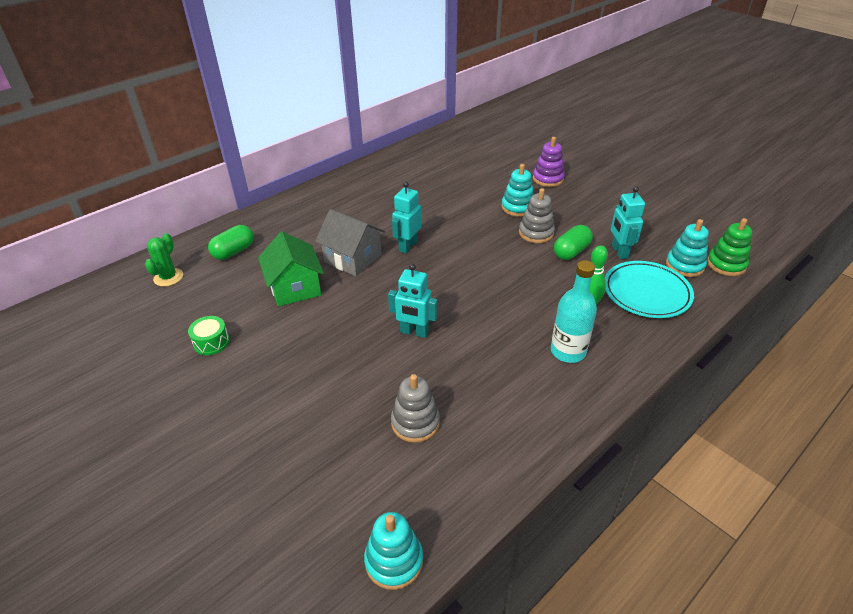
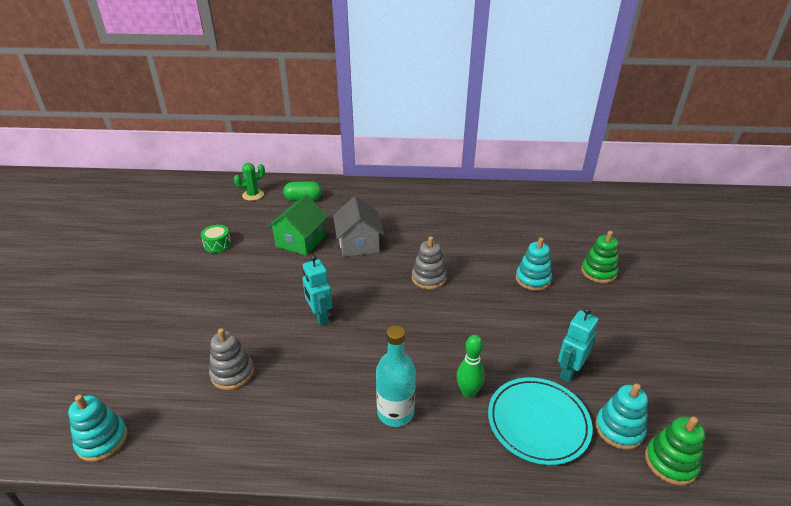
camera: 45 degrees right, 5 degrees down
turquoise robot [392,182,422,253] -> none
grey stacking toy [519,188,555,243] -> grey stacking toy moved to [412,236,447,290]
purple stacking toy [533,137,565,187] -> green stacking toy [581,231,619,283]
green capsule [554,225,593,260] -> none

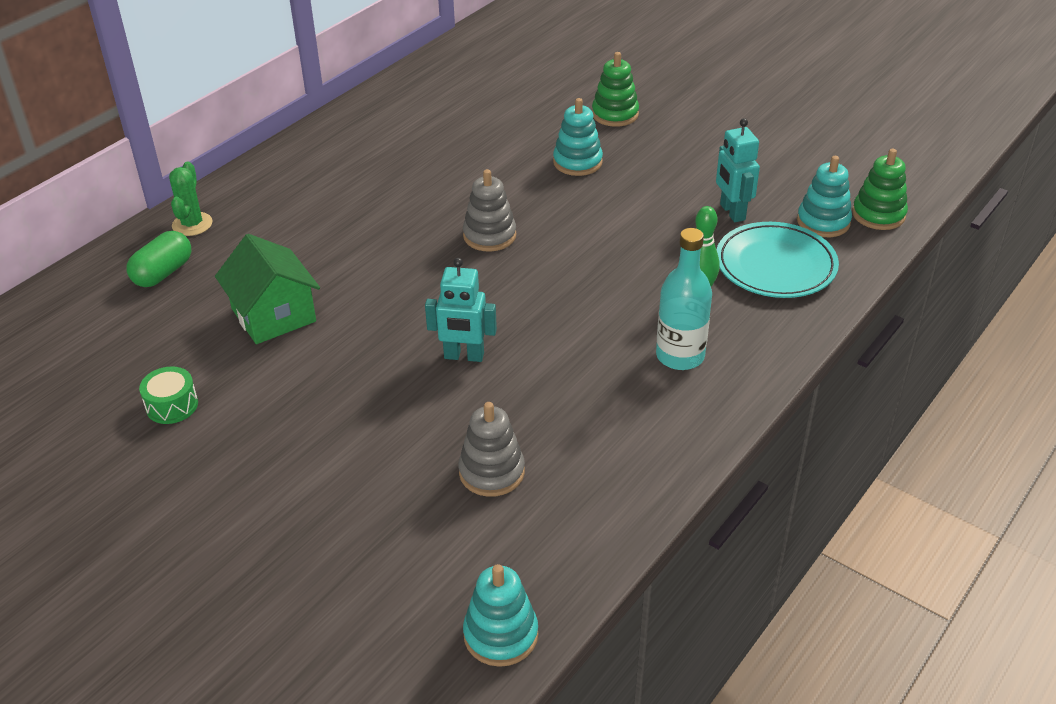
camera: 55 degrees left, 5 degrees up
green cactus [234,163,265,201] -> green cactus moved to [169,162,213,236]
grey house [333,196,384,257] -> none

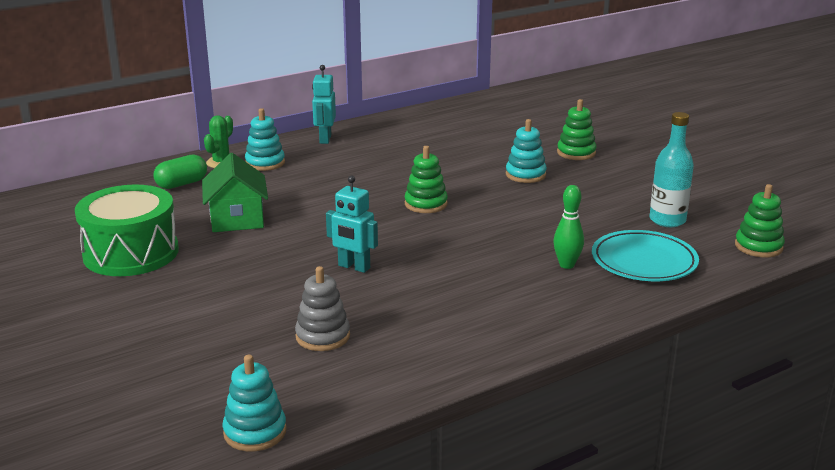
camera: 20 degrees right, 15 degrees down
green drum [139,366,198,424] -> green drum [75,185,179,276], size x2.39
grey stacking toy [463,169,516,252] -> green stacking toy [405,146,448,213]
turquoise bottle [656,228,712,370] -> turquoise bottle moved to [650,112,694,227]
turquoise robot [716,118,760,222] -> turquoise robot moved to [312,65,336,144]
turquoise stacking toy [797,156,852,237] -> turquoise stacking toy moved to [245,108,285,171]

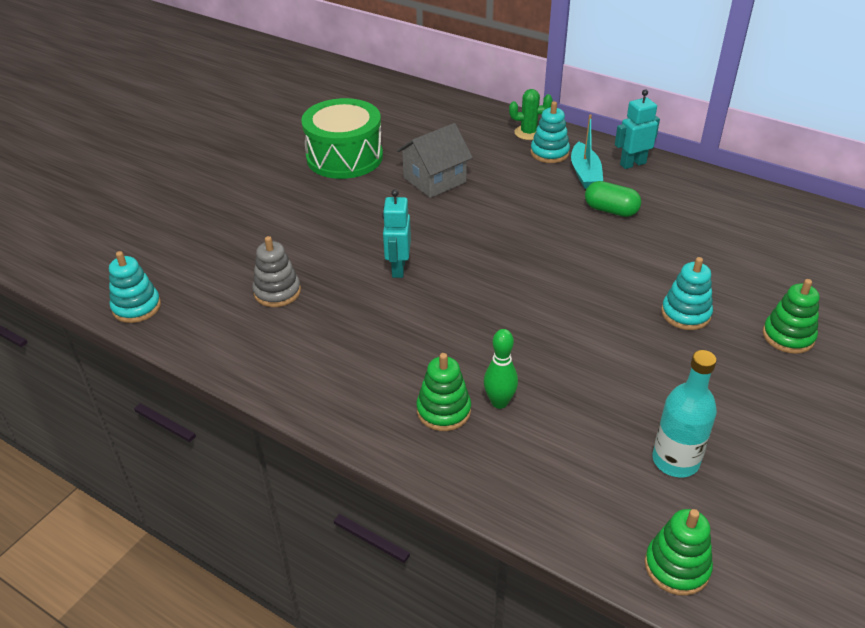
camera: 65 degrees right, 15 degrees up
green capsule [154,154,207,189] -> green capsule moved to [585,181,641,217]
green house [202,153,268,232] -> grey house [397,123,473,198]
green stacking toy [405,146,448,213] -> green stacking toy moved to [416,353,471,431]
turquoise plate [592,230,699,281] -> none
none -> turquoise boat [571,114,603,189]

